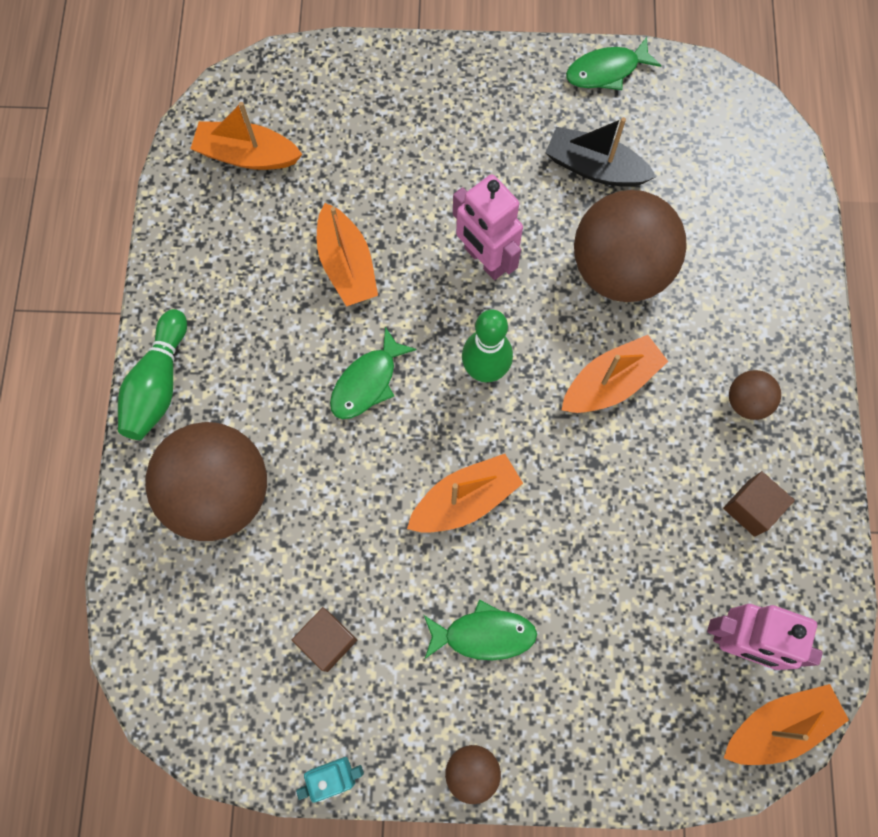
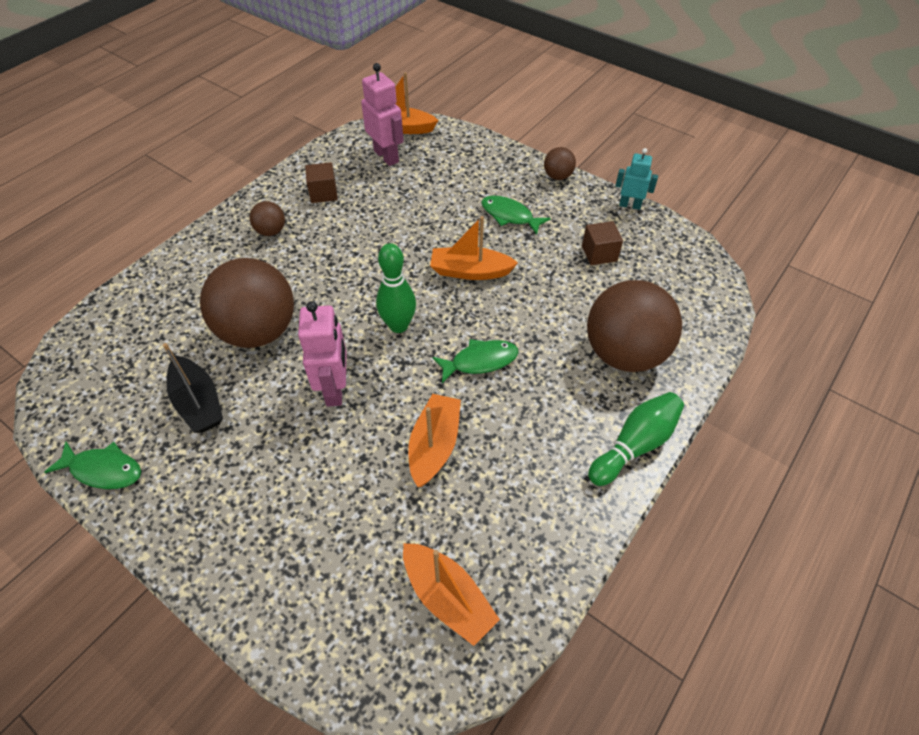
camera: 145 degrees left, 20 degrees down
orange boat [561,335,668,413] -> none

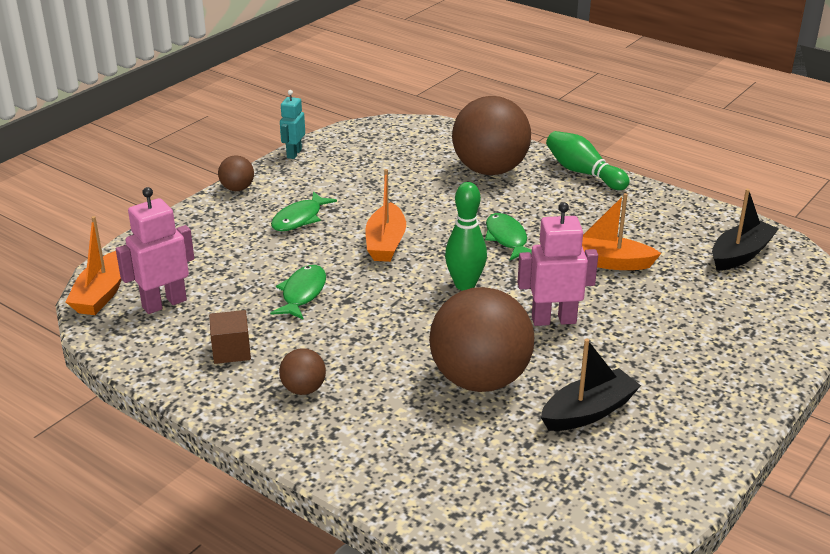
camera: 90 degrees left, 20 degrees down
green fish [44,441,141,489] -> green fish moved to [270,265,326,320]
orange boat [403,543,500,646] -> black boat [712,189,779,271]
brown cube [582,221,623,265] -> none

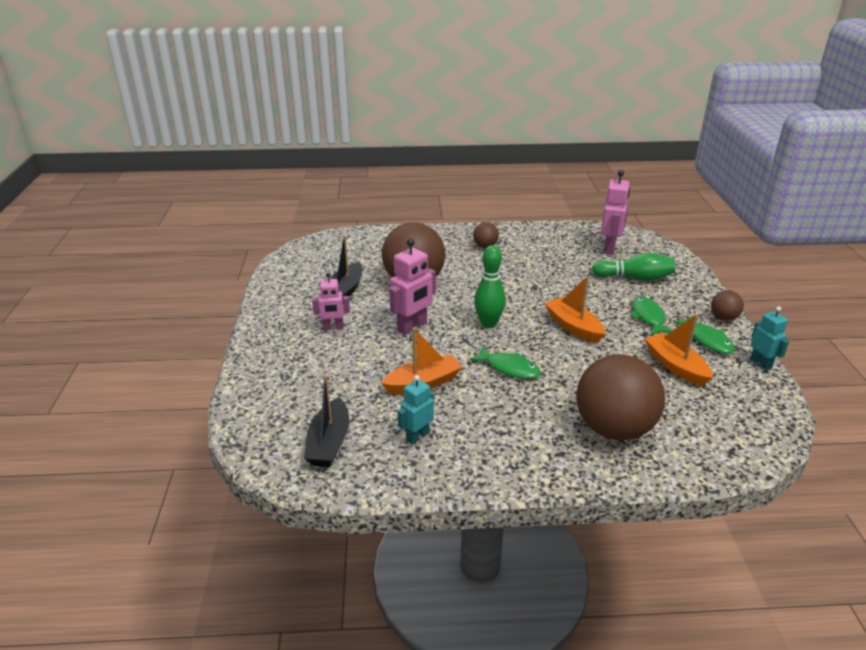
camera: 140 degrees right, 0 degrees up
orange boat [66,216,122,315] -> orange boat moved to [645,314,713,386]
brown cube [209,310,251,364] -> none
green fish [270,265,326,320] -> green fish moved to [673,315,735,354]
green bowling pin [546,131,630,190] -> green bowling pin moved to [592,253,676,281]
none -> pink robot [312,273,350,330]
none -> turquoise robot [398,375,434,444]

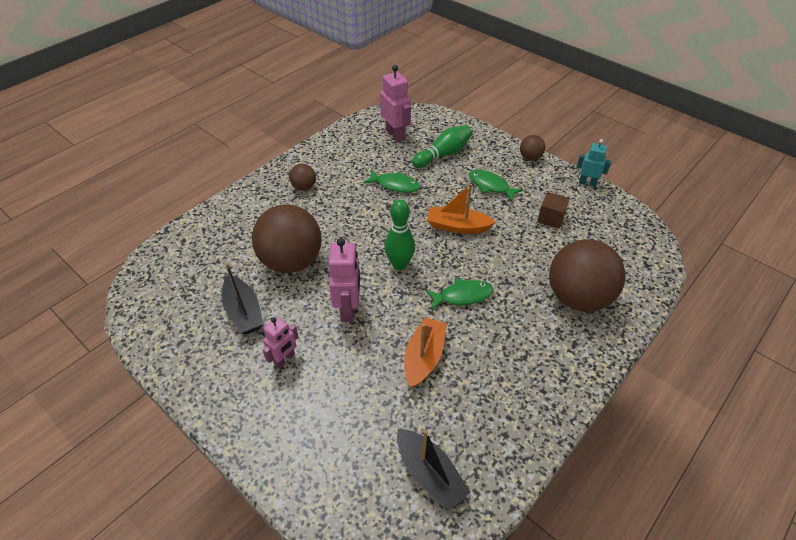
camera: 45 degrees left, 15 degrees up
turquoise robot [398,375,434,444] -> none
orange boat [645,314,713,386] -> brown cube [537,192,570,228]
green fish [673,315,735,354] -> green fish moved to [363,170,420,193]

